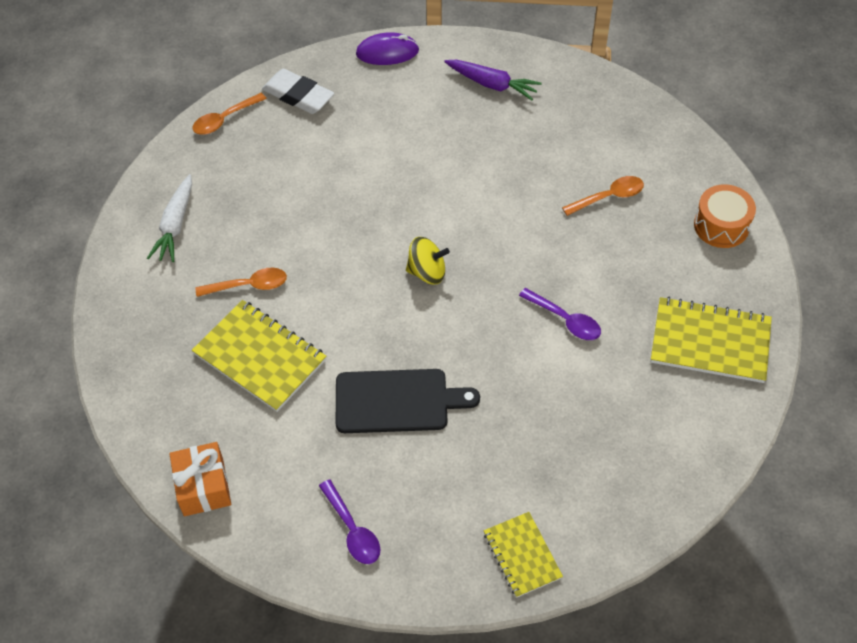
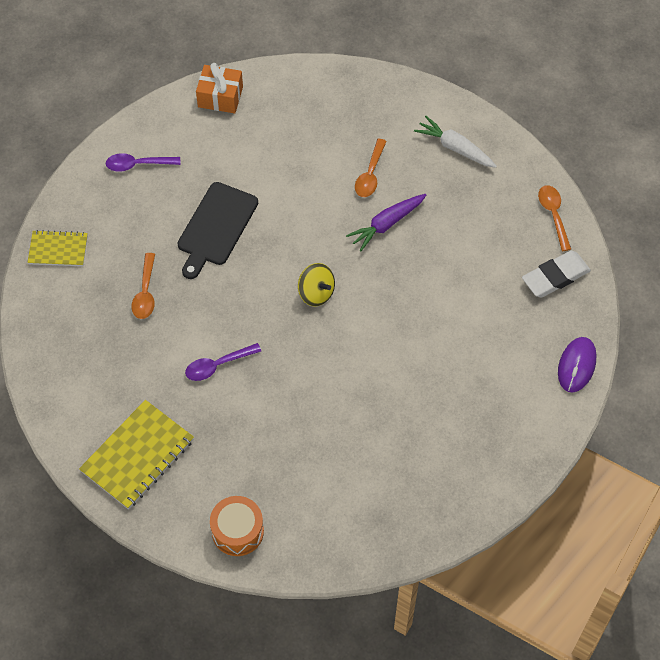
camera: 115 degrees right, 5 degrees up
yellow notebook [192,300,327,412] -> none
yellow spinning top [406,237,450,284] -> yellow spinning top turned 75 degrees counterclockwise [298,263,335,306]
purple carrot [444,60,542,100] -> purple carrot moved to [346,194,426,251]
orange spoon [562,176,644,216] -> orange spoon moved to [132,253,155,319]

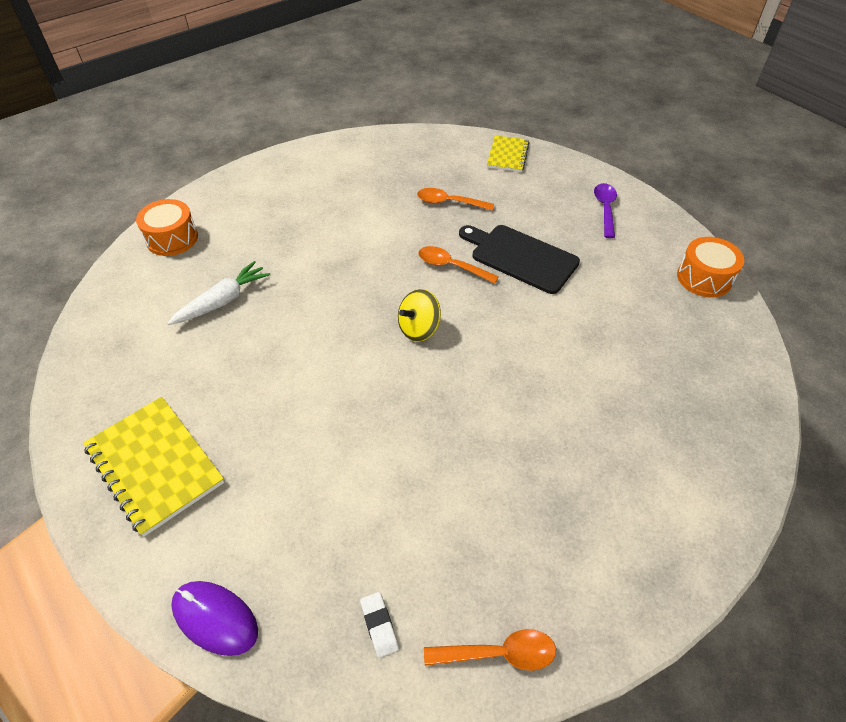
camera: 100 degrees right, 10 degrees down
yellow notebook [79,400,194,509] -> yellow notebook moved to [83,397,224,537]
purple spoon [185,343,261,381] -> none
orange gift [196,63,243,113] -> orange drum [677,237,744,298]
purple carrot [346,194,426,251] -> none
orange spoon [355,139,387,197] -> orange spoon moved to [418,246,499,284]
white carrot [414,116,497,168] -> white carrot moved to [167,261,270,325]
white eraser [522,251,591,298] -> white eraser [360,592,399,658], size x0.50

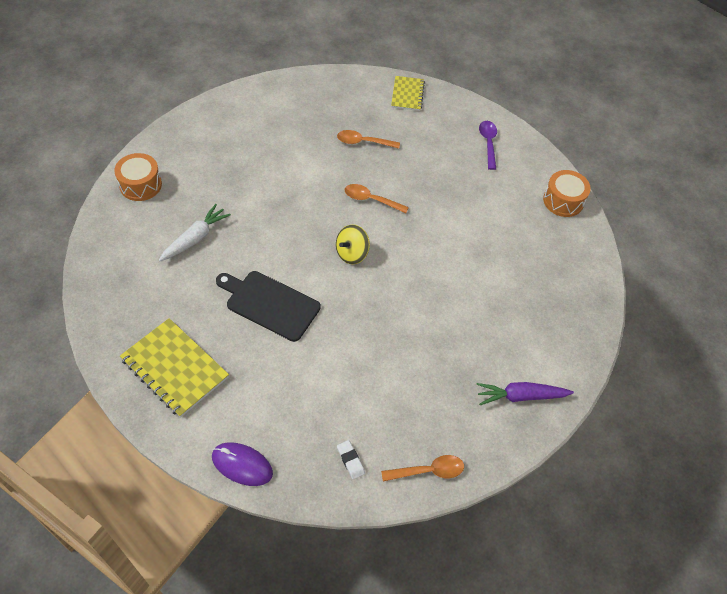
camera: 10 degrees left, 5 degrees up
black cutting board [459,225,580,294] -> black cutting board moved to [216,271,321,342]
none -> purple carrot [476,382,574,405]

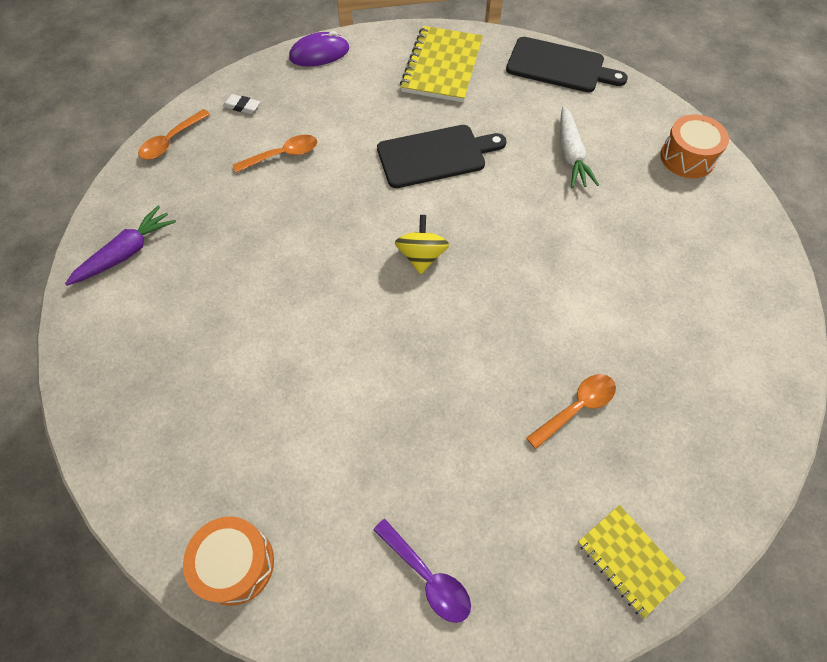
camera: 140 degrees right, 5 degrees up
yellow notebook [120,318,229,418] -> yellow notebook turned 75 degrees counterclockwise [400,26,483,102]
orange spoon [345,184,409,213] -> orange spoon moved to [233,135,317,173]
none -> black cutting board [506,37,628,92]

